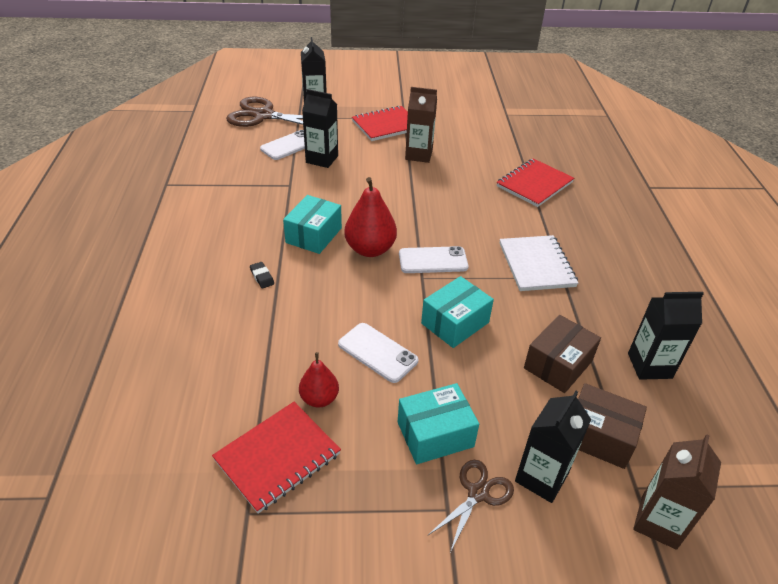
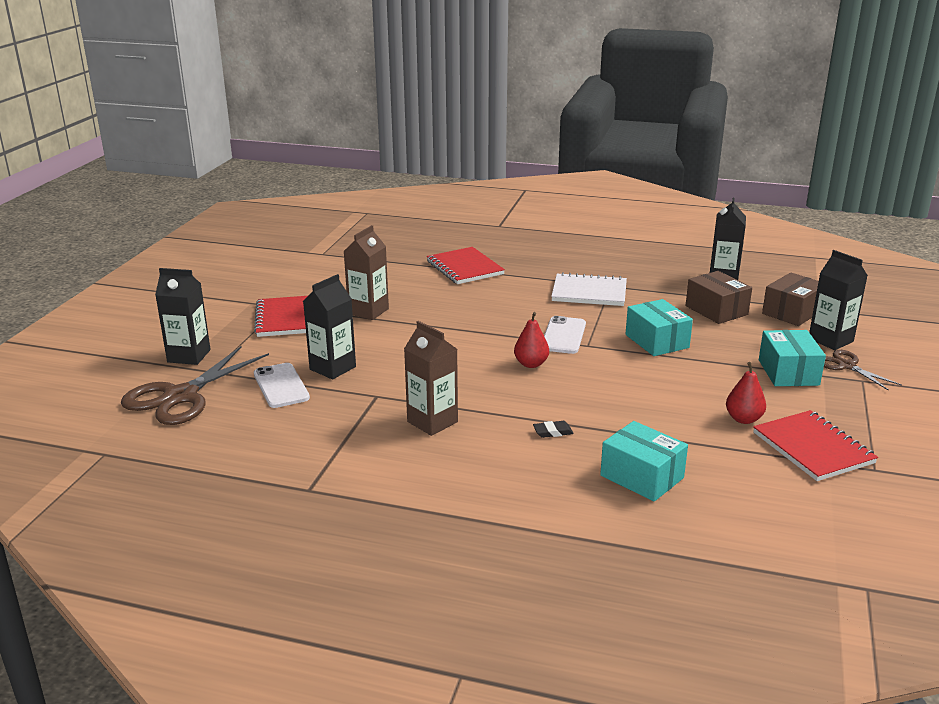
camera: 70 degrees left, 15 degrees down
turquoise box [283,195,342,254] -> turquoise box moved to [600,421,688,501]
white phone [338,323,418,383] -> none
red pear [344,177,397,257] -> red pear [514,312,549,368], size x0.61
brown carton [633,434,721,550] -> brown carton moved to [404,321,458,436]

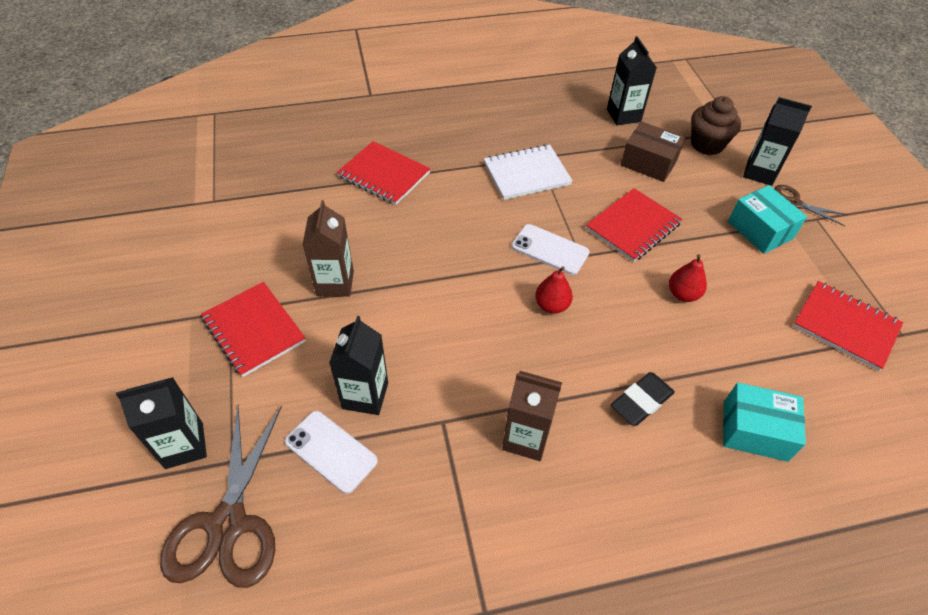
camera: 30 degrees left, 25 degrees up
black eraser [533,421,574,438] -> black eraser [611,372,675,426], size x1.75
white phone [544,316,586,354] -> white phone turned 45 degrees counterclockwise [512,224,589,275]
turquoise box [626,299,693,356] -> red notebook [586,188,682,262]
red pear [726,362,766,424] -> red pear moved to [669,254,707,302]
brown box [762,272,819,326] -> brown cupcake [691,96,741,155]

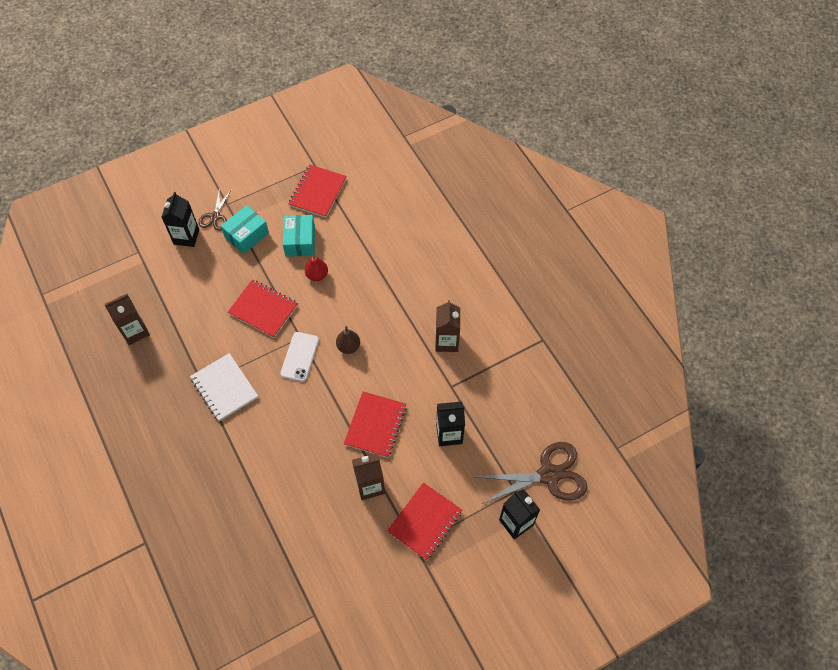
camera: 105 degrees left, 10 degrees up
white phone [285,411,378,494] -> none
red notebook [337,141,431,205] -> red notebook moved to [344,391,406,458]
red pear [535,266,573,314] -> brown pear [336,326,360,354]
black carton [607,36,657,125] -> brown carton [105,294,150,345]
black eraser [611,372,675,426] -> none
brown box [621,121,685,182] -> none
brown cupcake [691,96,741,155] -> none
turquoise box [723,382,806,462] -> turquoise box moved to [283,215,315,257]

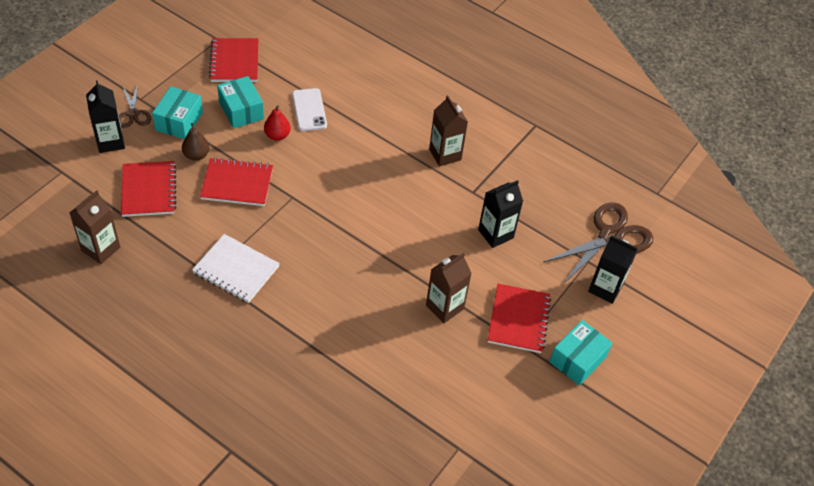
camera: 30 degrees left, 10 degrees down
white phone [280,332,319,382] -> white phone moved to [292,88,327,131]
brown pear [336,326,360,354] -> brown pear moved to [182,123,209,161]
red notebook [344,391,406,458] -> red notebook moved to [121,161,176,217]
none -> turquoise box [549,320,613,386]

